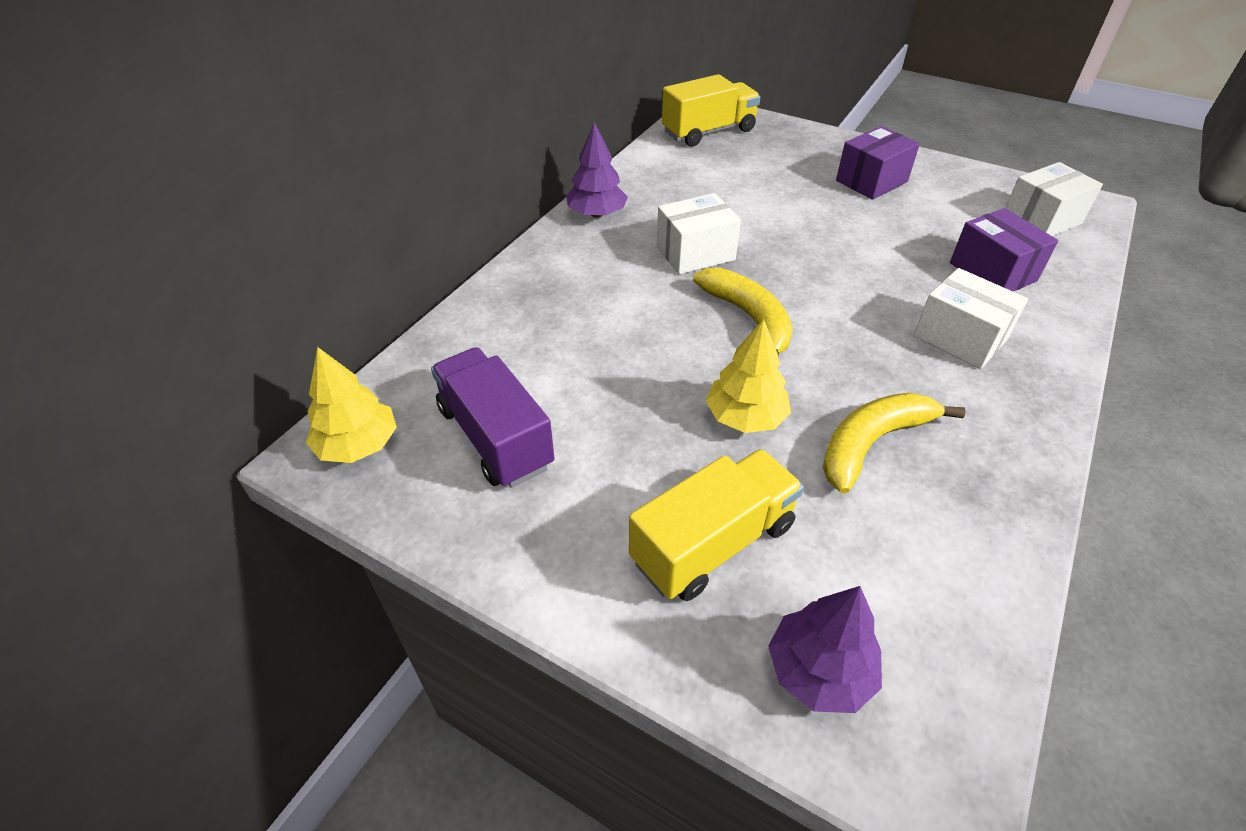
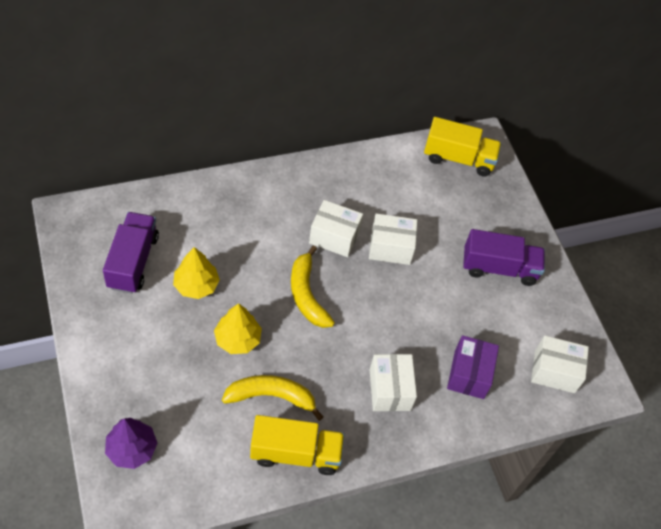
camera: 35 degrees right, 10 degrees up
yellow tree [306,347,397,463] -> yellow tree moved to [173,247,220,299]
purple tree [566,122,628,218] -> none
yellow truck [629,449,804,601] -> yellow truck moved to [250,415,345,475]
yellow banana [693,268,793,356] -> yellow banana turned 150 degrees clockwise [291,245,335,328]
purple box [836,126,920,200] -> purple truck [463,229,545,286]
none -> white box [369,213,417,265]

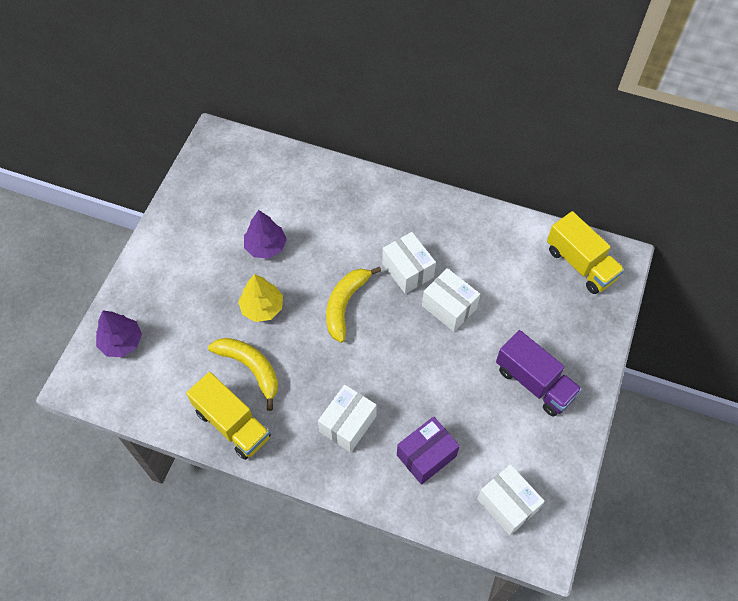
camera: 45 degrees right, 5 degrees up
purple truck [103,212,159,294] -> none
yellow tree [173,247,220,299] -> purple tree [244,210,287,259]

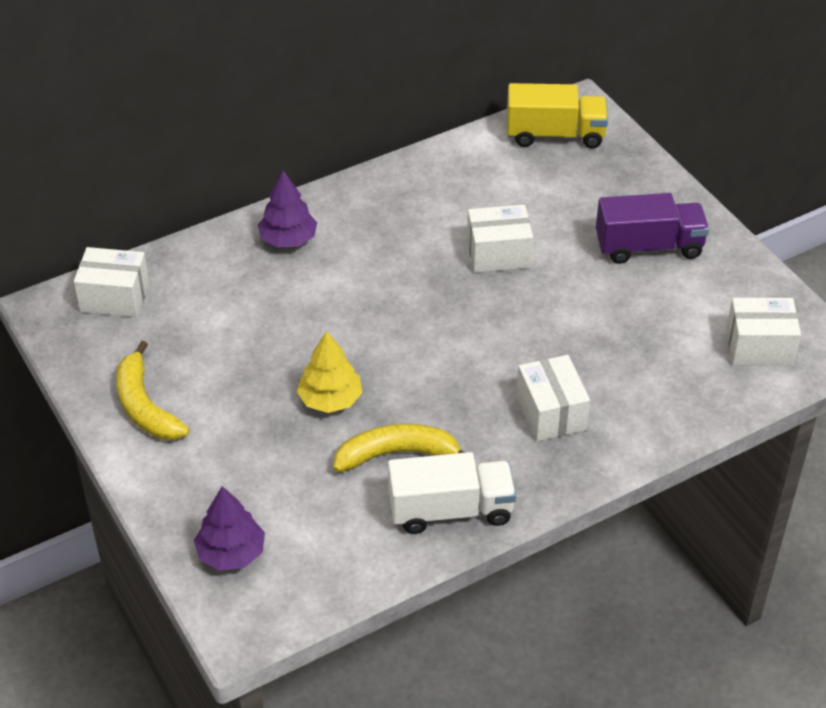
camera: 50 degrees left, 15 degrees down
yellow truck [186,372,271,460] -> white truck [388,452,516,534]
purple tree [244,210,287,259] -> purple tree moved to [258,170,317,248]
yellow banana [326,267,381,343] -> yellow banana moved to [116,341,189,440]
white box [382,232,436,294] -> white box moved to [74,247,149,317]
purple box [397,417,460,485] -> none

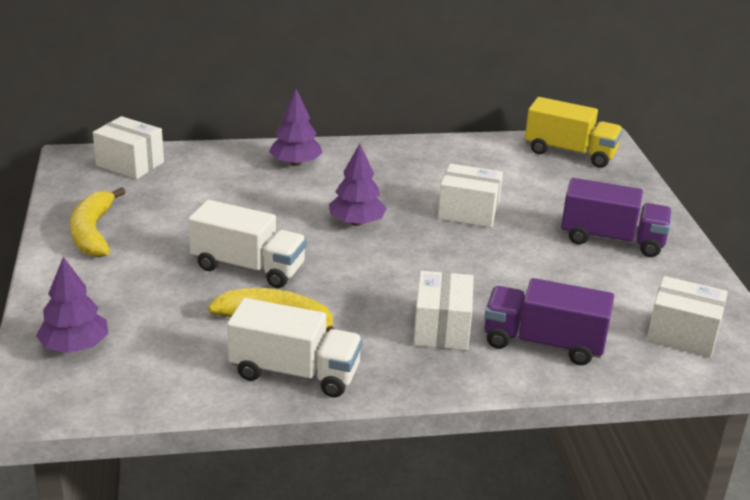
camera: 20 degrees right, 15 degrees down
yellow tree [297,331,363,413] -> white truck [188,200,307,288]
none -> purple tree [329,144,387,226]
none -> purple truck [484,278,614,365]

